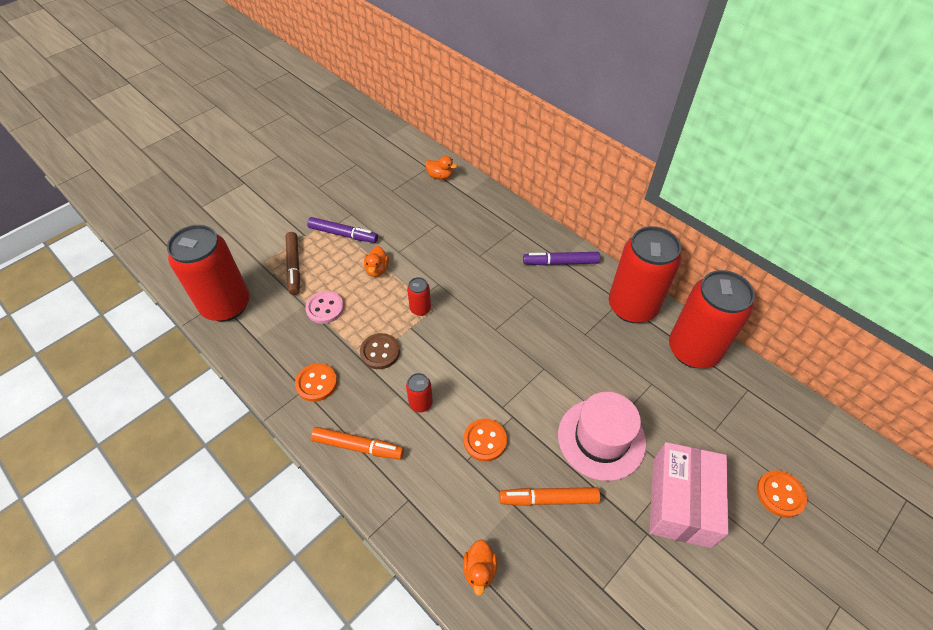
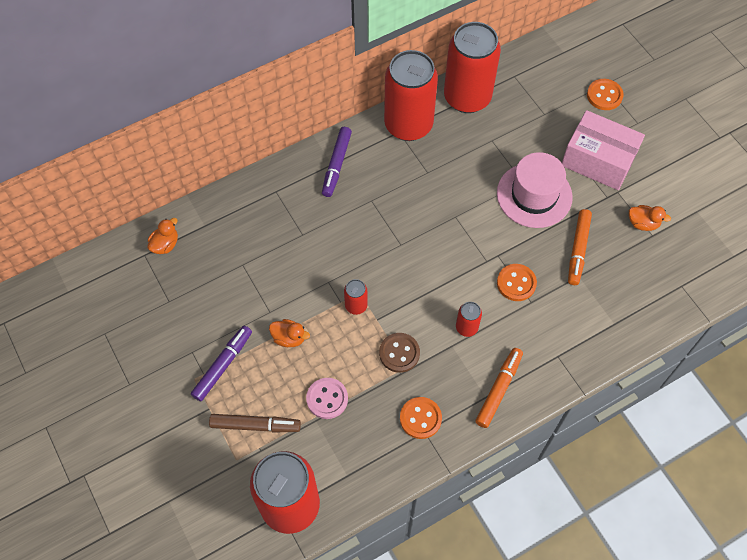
camera: 75 degrees left, 10 degrees up
orange duck [463,540,497,596] -> orange duck moved to [629,205,671,231]

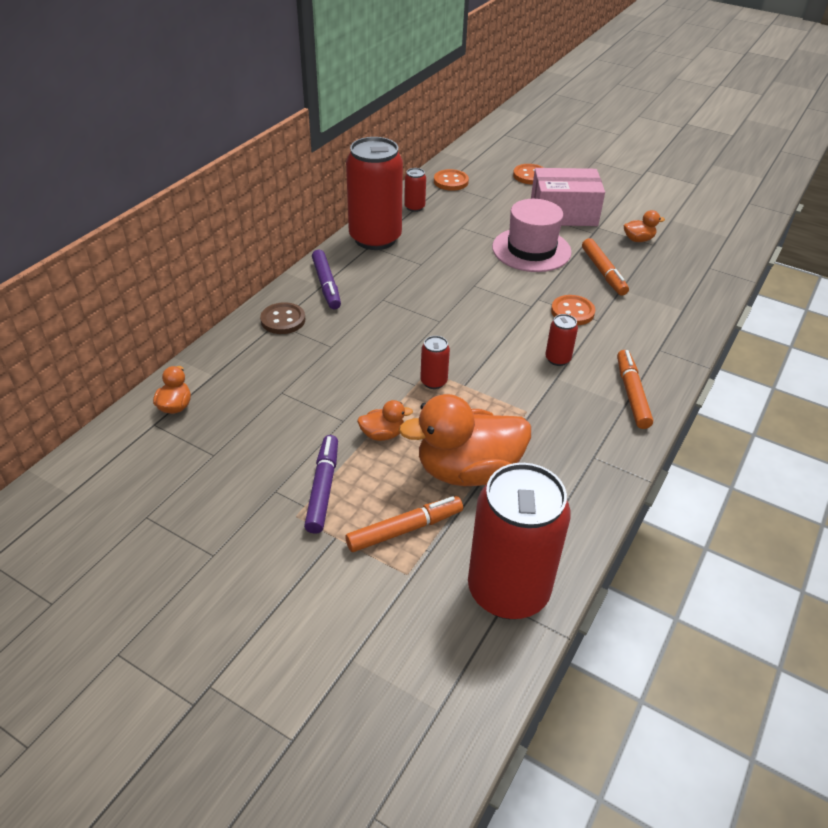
camera: 30 degrees left, 20 degrees down
brown marker [209,414,301,433] -> orange marker [345,496,463,552]
pink button [306,378,348,419] -> orange duck [399,394,531,486]
brown button [379,333,420,373] -> brown button moved to [260,302,305,334]
orange button [400,397,442,439] -> orange button moved to [434,169,469,191]
red can [444,22,501,113] -> red can [404,168,426,212], size x0.42

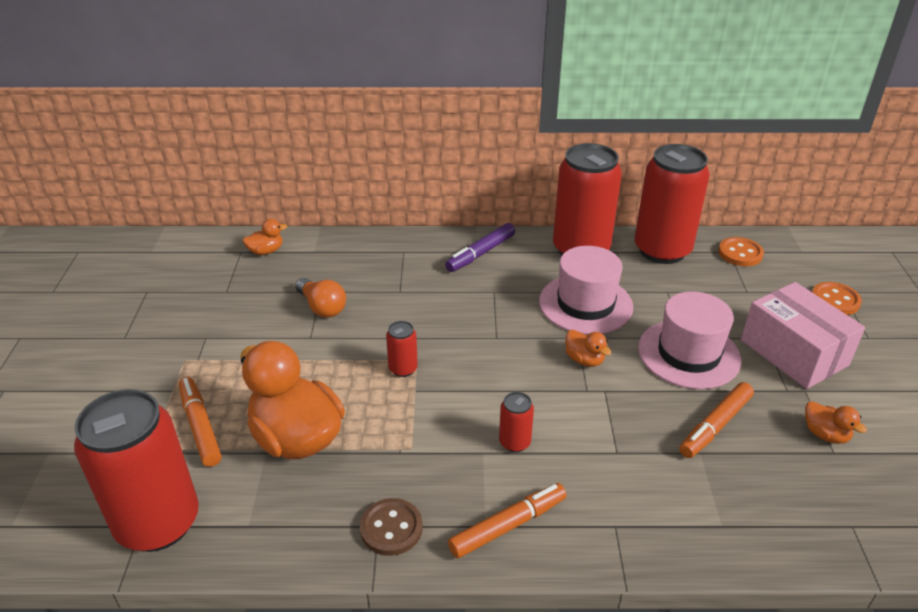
camera: 60 degrees right, 5 degrees down
brown button [260,302,305,334] -> brown button moved to [360,498,423,556]
purple marker [304,435,338,534] -> none
orange marker [345,496,463,552] -> orange marker turned 150 degrees counterclockwise [179,377,222,467]
orange duck [357,400,413,441] -> orange duck moved to [565,330,611,367]
red can [404,168,426,212] -> red can [635,144,710,264], size x2.38
orange button [551,295,595,325] -> none
none -> orange light bulb [295,278,346,318]
none -> pink hat [539,246,633,334]

